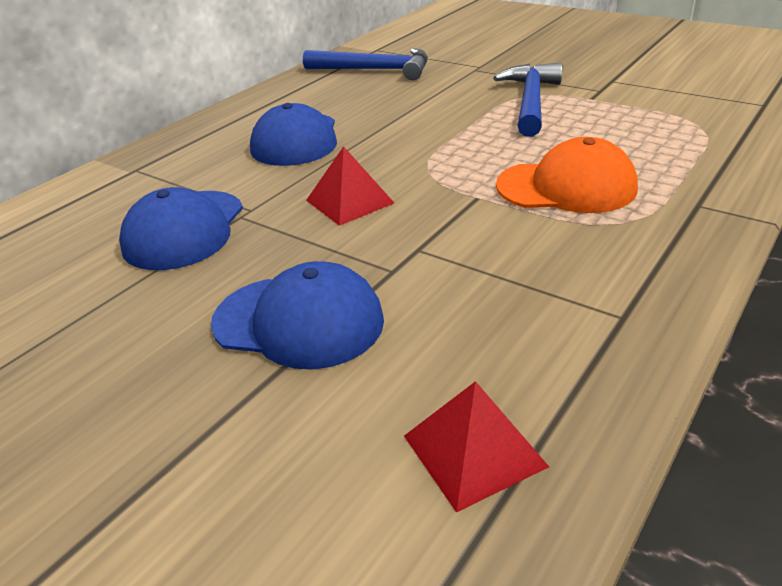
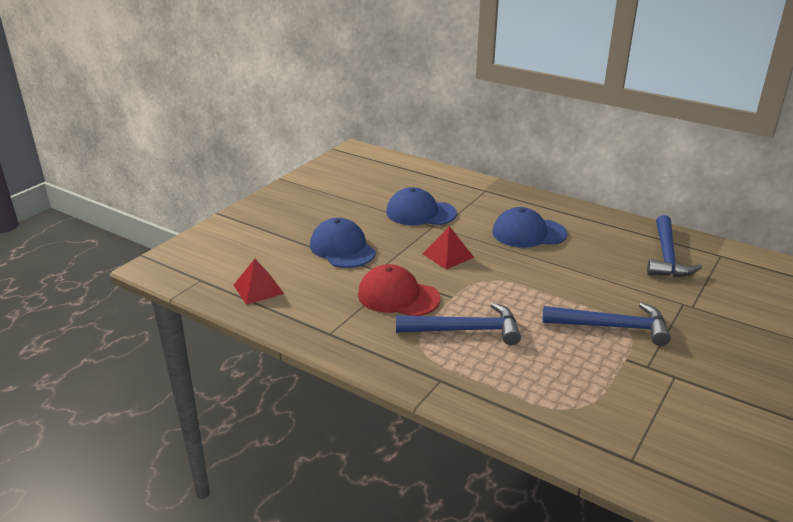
camera: 85 degrees right, 5 degrees down
blue cap [211,261,384,370] -> blue cap turned 135 degrees clockwise [310,218,376,268]
orange cap [496,137,638,213] -> blue hammer [396,303,521,345]
none -> red cap [358,264,440,316]

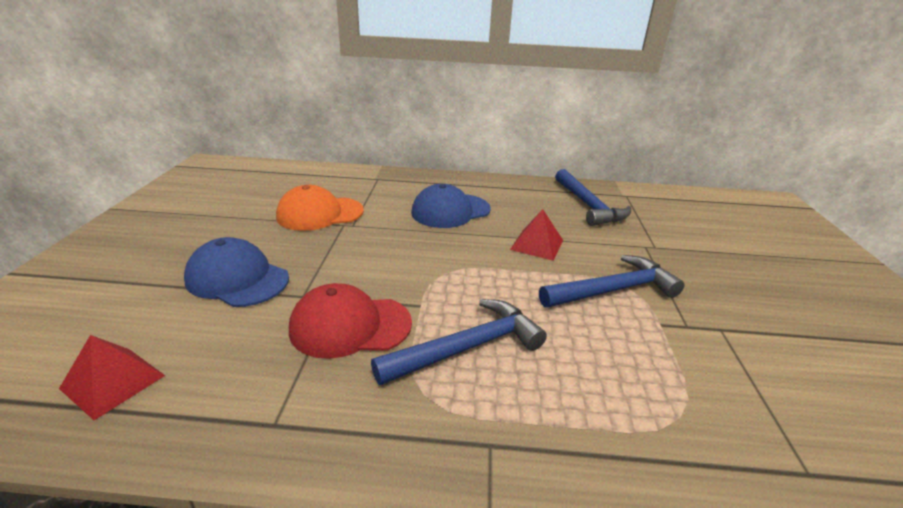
camera: 30 degrees left, 0 degrees up
blue cap [386,187,457,225] -> orange cap [276,185,364,231]
red pyramid [423,226,474,269] -> red pyramid moved to [510,209,563,261]

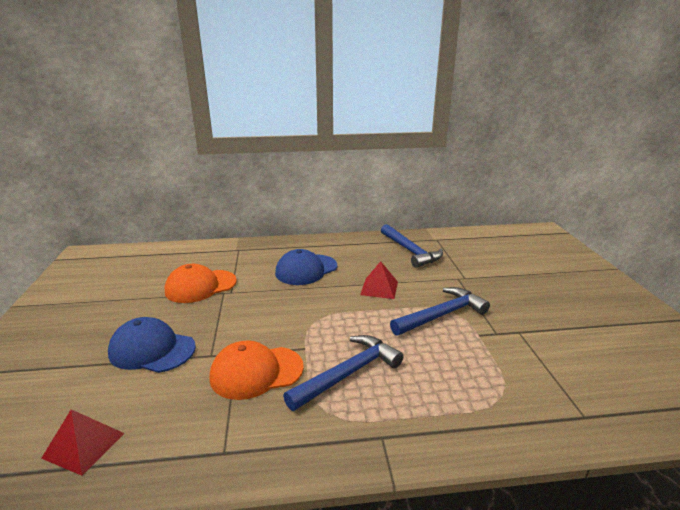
camera: 10 degrees left, 5 degrees down
red cap [289,283,412,359] -> orange cap [209,340,304,400]

